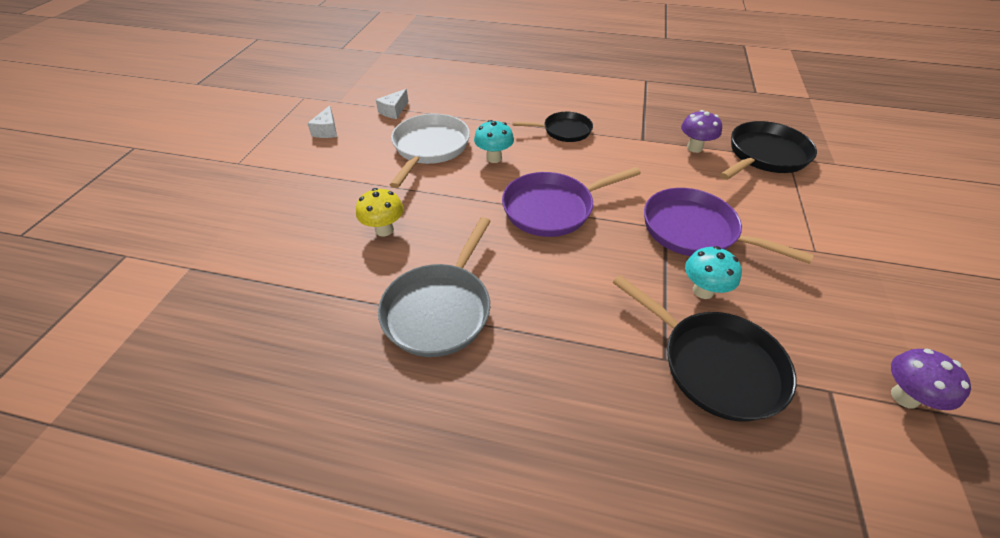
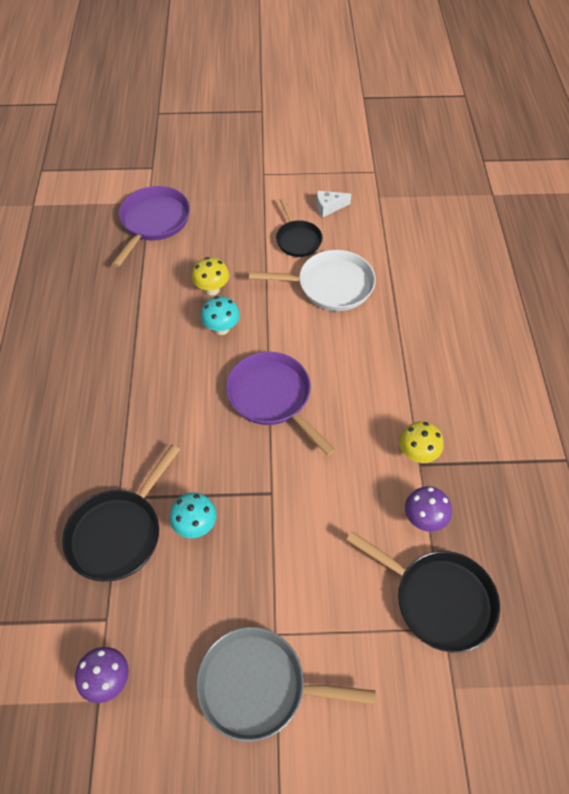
camera: 75 degrees right, 10 degrees up
white cheese [376,89,409,119] -> none
grey pan [378,217,491,357] -> grey pan moved to [196,627,376,742]
turquoise mushroom [474,120,514,163] -> turquoise mushroom moved to [201,296,240,335]
black pan [513,112,593,142] -> black pan moved to [276,198,323,257]
purple pan [644,188,814,264] -> purple pan moved to [112,186,190,267]
none -> yellow mushroom [399,421,444,463]

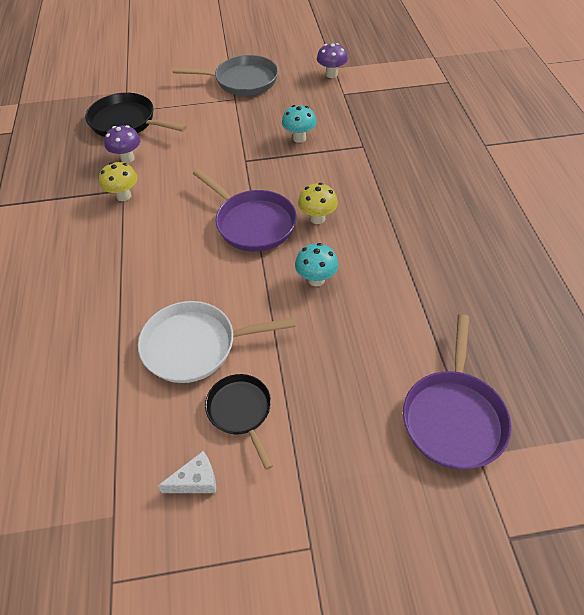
camera: 175 degrees right, 5 degrees down
black pan [62,445,180,582] -> none
yellow mushroom [192,257,229,296] -> yellow mushroom moved to [298,183,338,224]

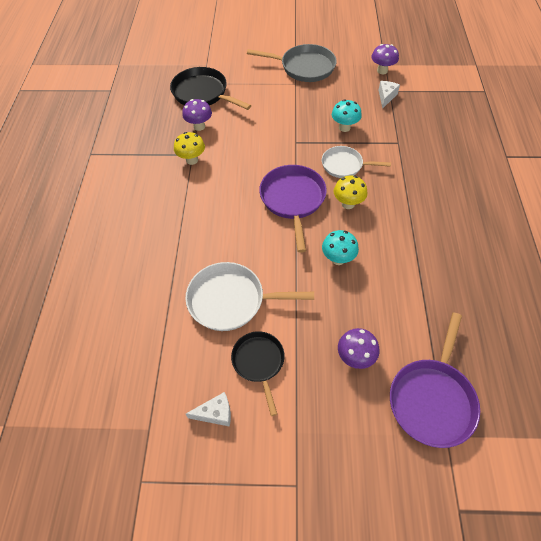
camera: 10 degrees right, 5 degrees up
purple pan [193,169,296,252] -> purple pan turned 150 degrees counterclockwise [259,165,327,253]
none -> white pan [322,146,391,178]
none -> purple mushroom [338,328,379,369]
none -> white cheese [378,81,400,108]

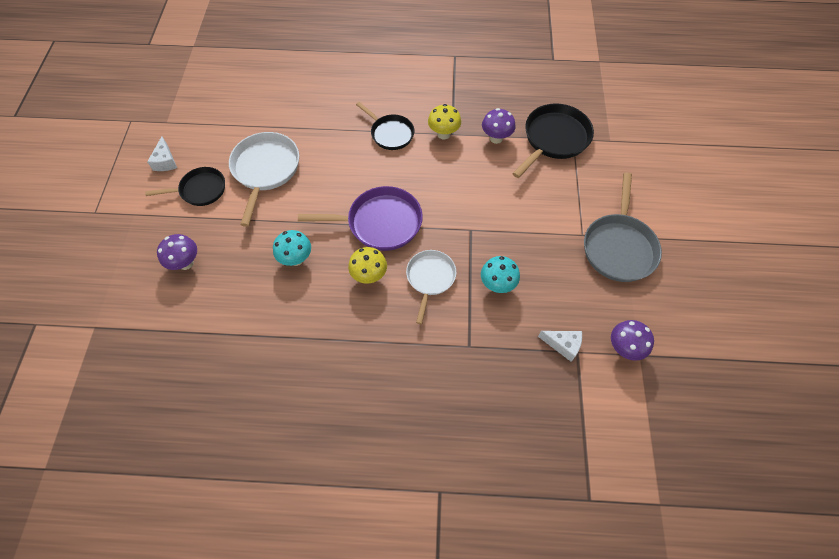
camera: 90 degrees right, 5 degrees up
purple pan [390,312,480,448] -> none
none -> black pan [356,102,414,150]

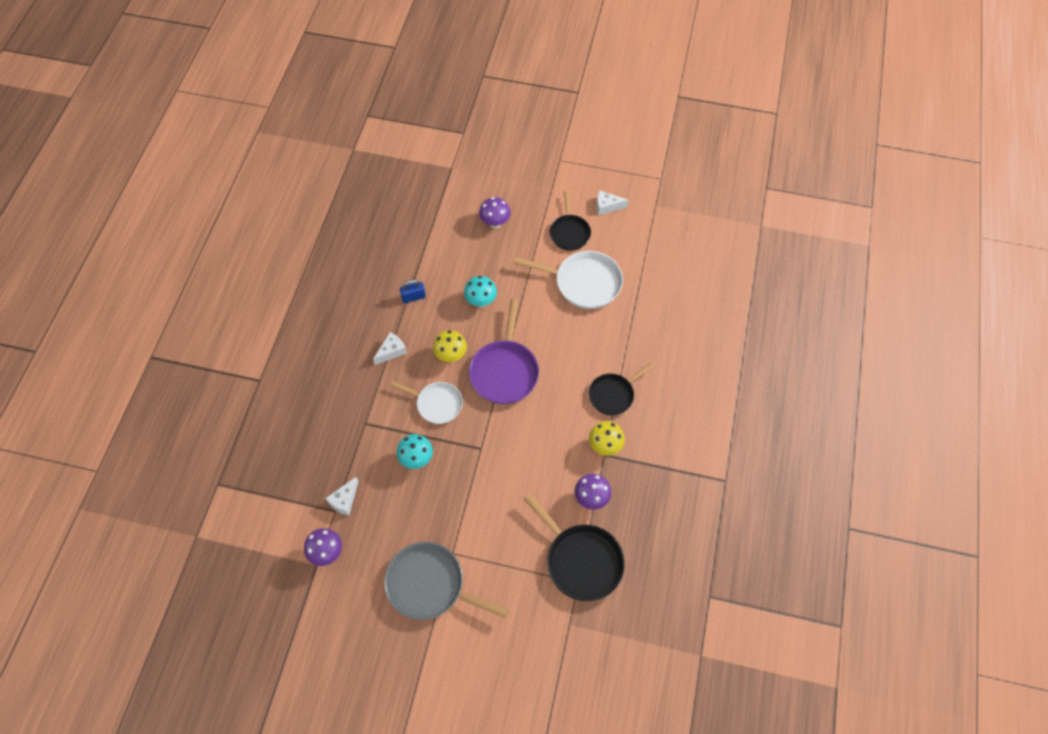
camera: 100 degrees right, 0 degrees up
none -> white cheese [373,332,407,365]
none -> blue padlock [400,280,426,303]

